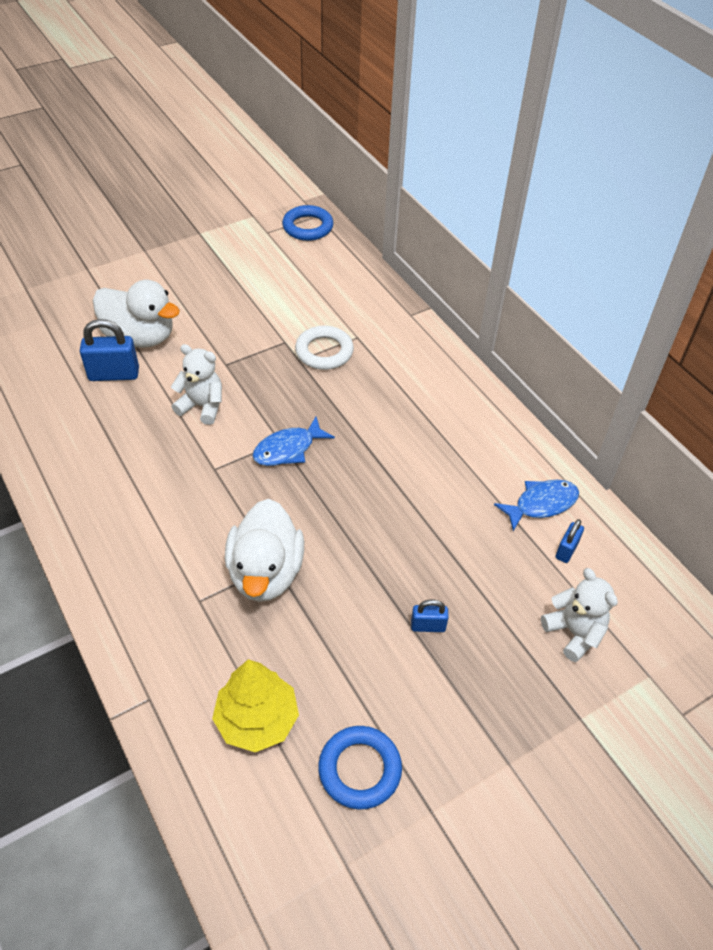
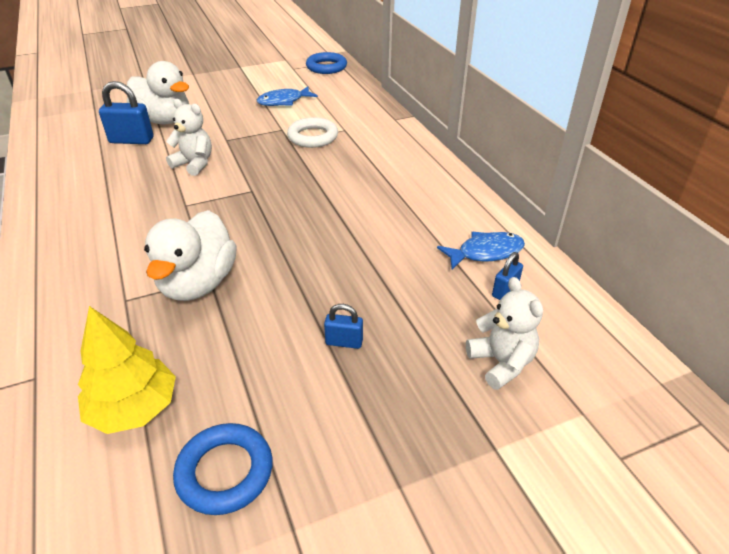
camera: 10 degrees right, 10 degrees down
blue fish [252,417,335,466] -> blue fish moved to [257,86,318,106]

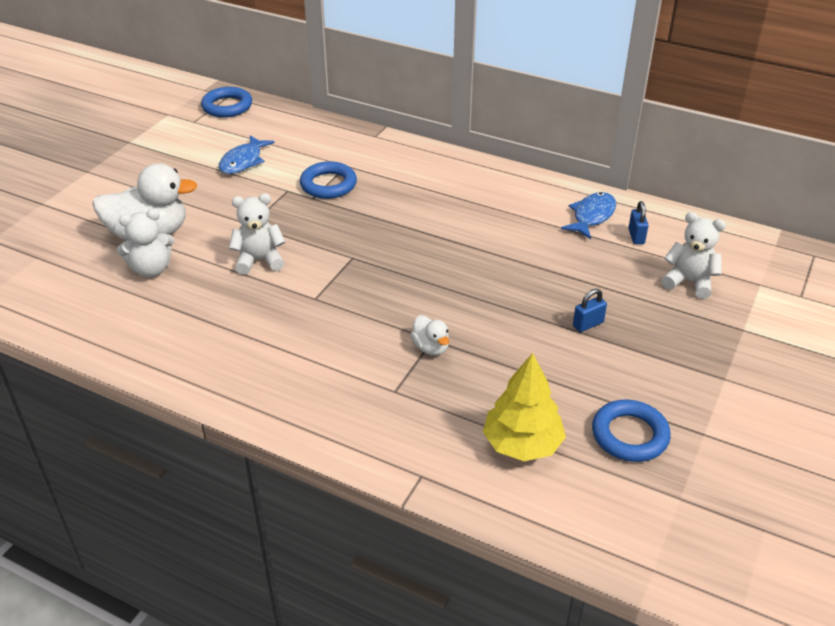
camera: 40 degrees left, 0 degrees up
blue padlock [99,81,153,144] -> white teddy bear [117,209,174,277]
white duck [144,210,237,301] -> white duck [410,315,449,355], size x0.47
white ring [287,117,338,148] -> blue ring [300,161,357,199]

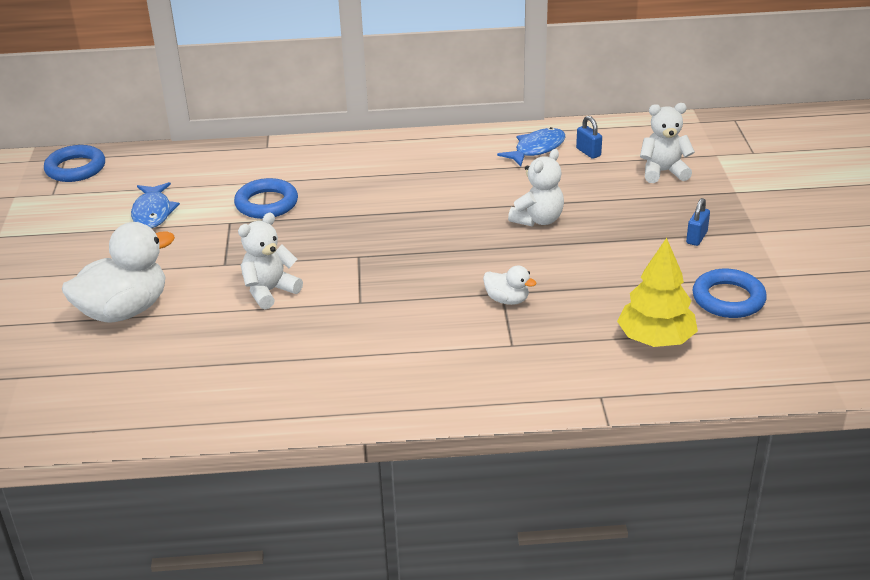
camera: 30 degrees left, 5 degrees down
white teddy bear [117,209,174,277] -> white teddy bear moved to [508,149,564,227]
blue fish [561,192,616,239] -> blue fish turned 45 degrees clockwise [497,127,566,167]
blue padlock [573,289,607,332] -> blue padlock moved to [686,198,710,246]

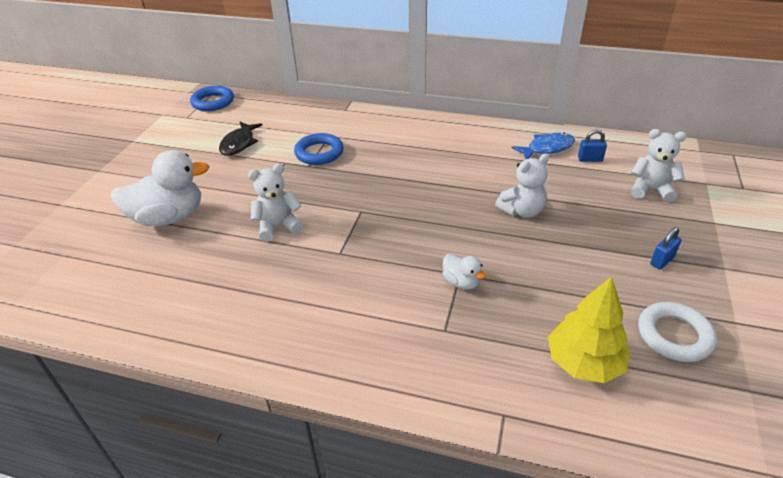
camera: 20 degrees right, 5 degrees up
blue fish [131,182,180,228] -> black fish [219,122,262,156]
blue padlock [576,116,602,159] -> blue padlock turned 75 degrees counterclockwise [578,130,607,162]
blue ring [692,269,767,318] -> white ring [638,302,717,362]

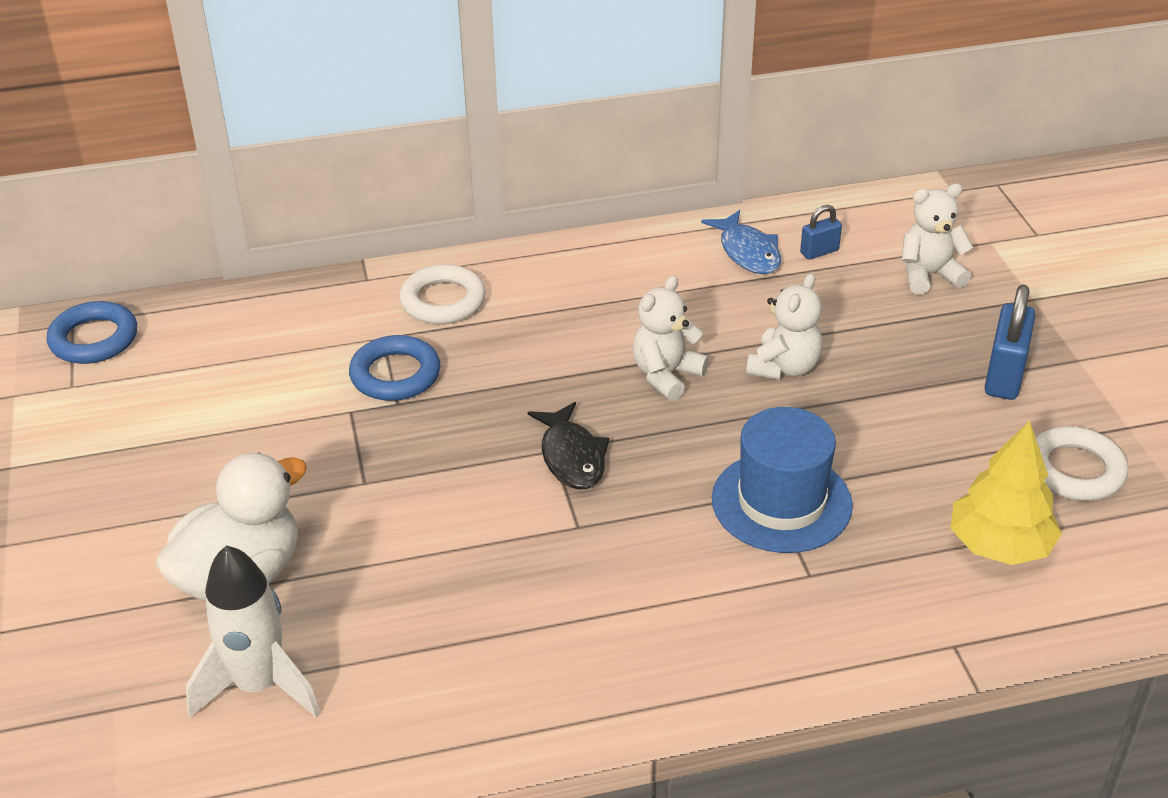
camera: 30 degrees left, 0 degrees up
black fish [219,122,262,156] -> black fish moved to [528,402,610,489]
white teddy bear [248,163,303,242] -> white teddy bear moved to [632,275,709,401]
white duck [443,254,486,290] -> blue hat [712,407,853,553]
blue fish [511,133,575,159] -> blue fish turned 120 degrees clockwise [701,210,781,274]
blue padlock [650,227,682,270] -> blue padlock [984,284,1036,400], size x1.78
none -> white rocket [186,545,320,718]
none -> white ring [399,264,486,324]

